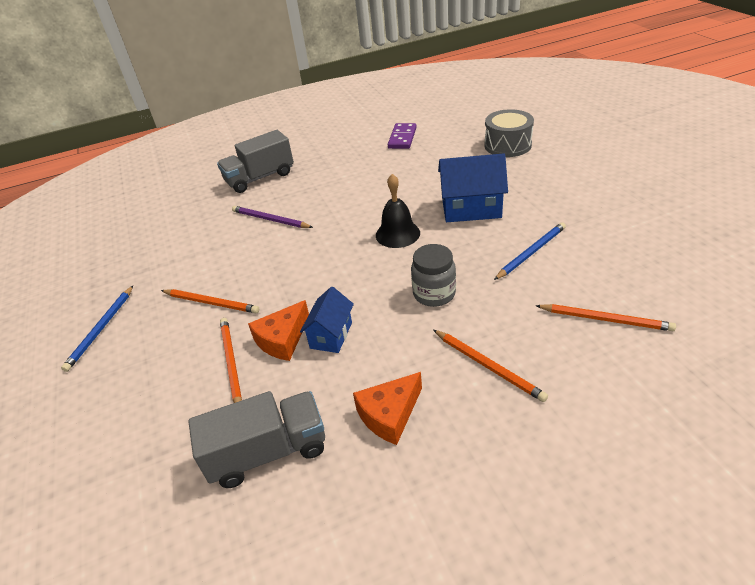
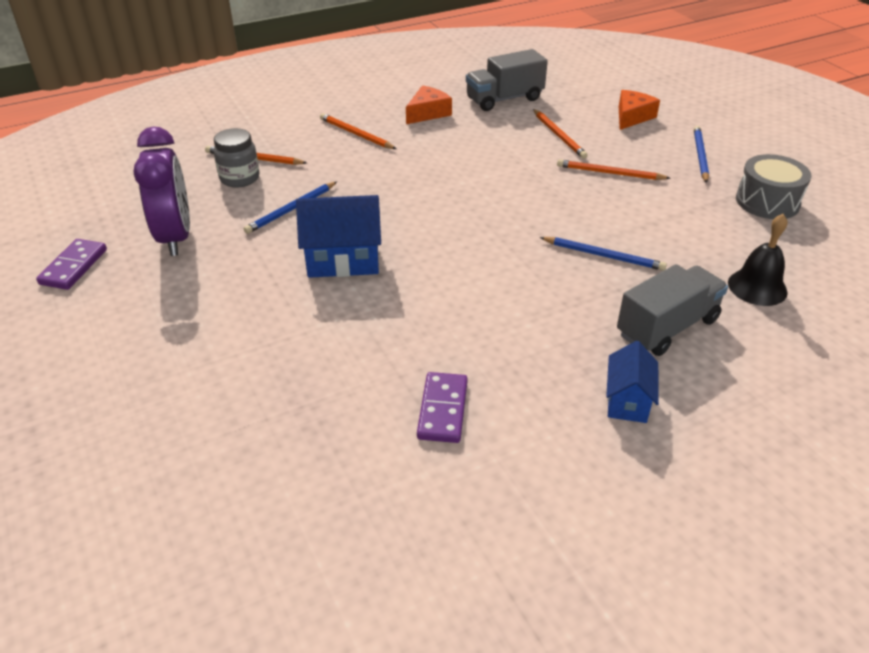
camera: 170 degrees right, 0 degrees up
purple pencil [232,206,313,228] -> blue pencil [539,237,667,271]
orange cheese [248,300,309,361] -> orange cheese moved to [619,90,660,130]
blue house [300,287,354,353] -> blue house moved to [606,341,659,423]
black bell [376,174,420,248] -> black bell moved to [728,214,788,306]
grey jar [411,244,456,307] -> grey jar moved to [214,128,260,187]
grey drum [484,109,534,157] -> grey drum moved to [736,154,811,219]
none -> purple domino [36,239,107,290]
none -> purple clock [134,127,190,256]

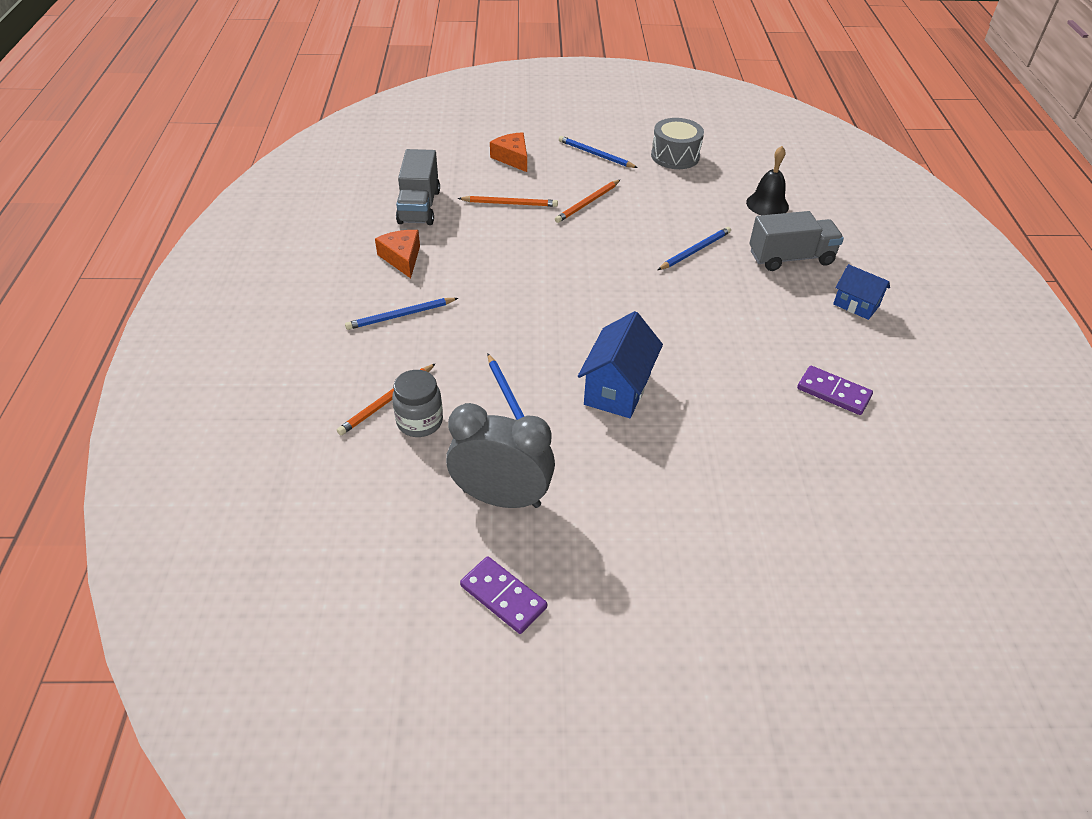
camera: 65 degrees left, 5 degrees up
purple clock [134,127,190,256] -> grey clock [446,403,555,508]
orange pencil [320,113,396,149] -> blue pencil [345,298,458,330]
grey truck [617,264,728,356] -> grey truck turned 90 degrees clockwise [750,211,844,271]

